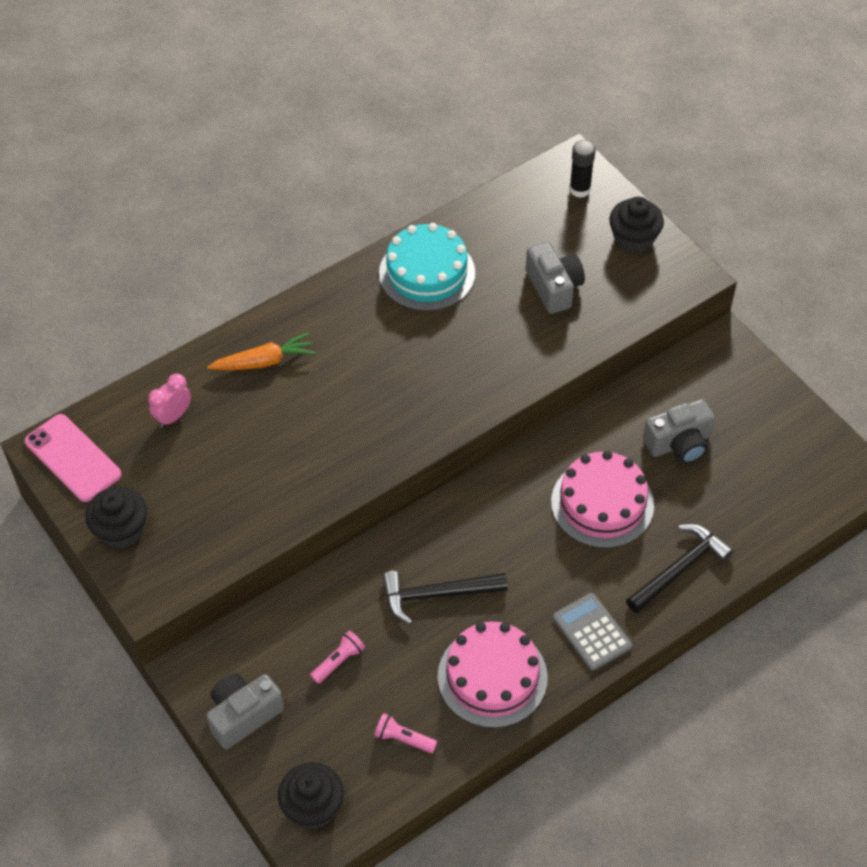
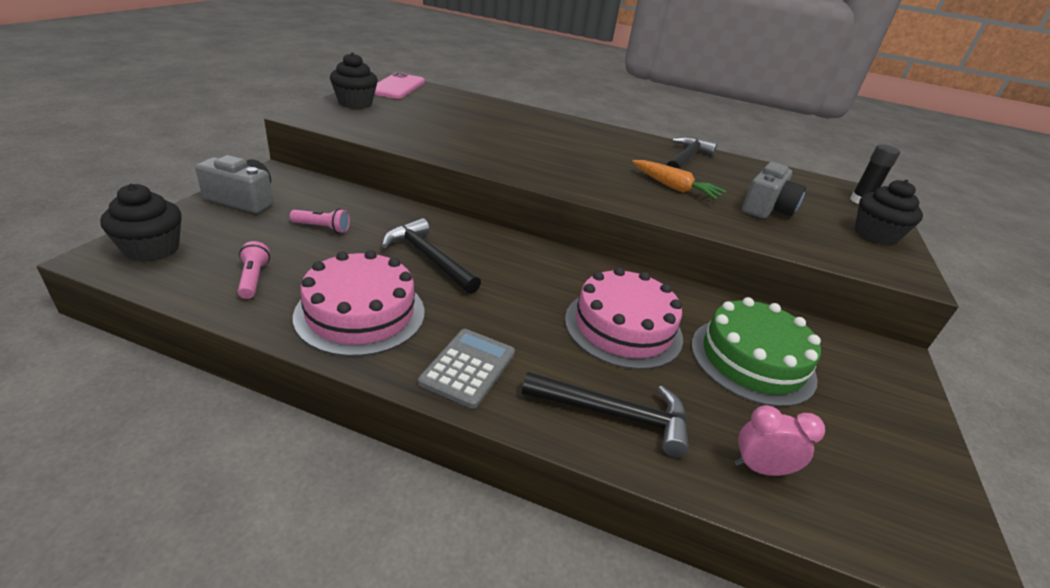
camera: 50 degrees right, 20 degrees down
pink clock [148,374,191,428] -> pink clock moved to [735,405,825,476]
orange carrot [207,332,315,370] -> orange carrot moved to [632,160,726,200]
turquoise cake [379,223,475,311] -> black hammer [666,137,717,169]
grey camera [643,399,715,464] -> green cake [691,297,821,407]

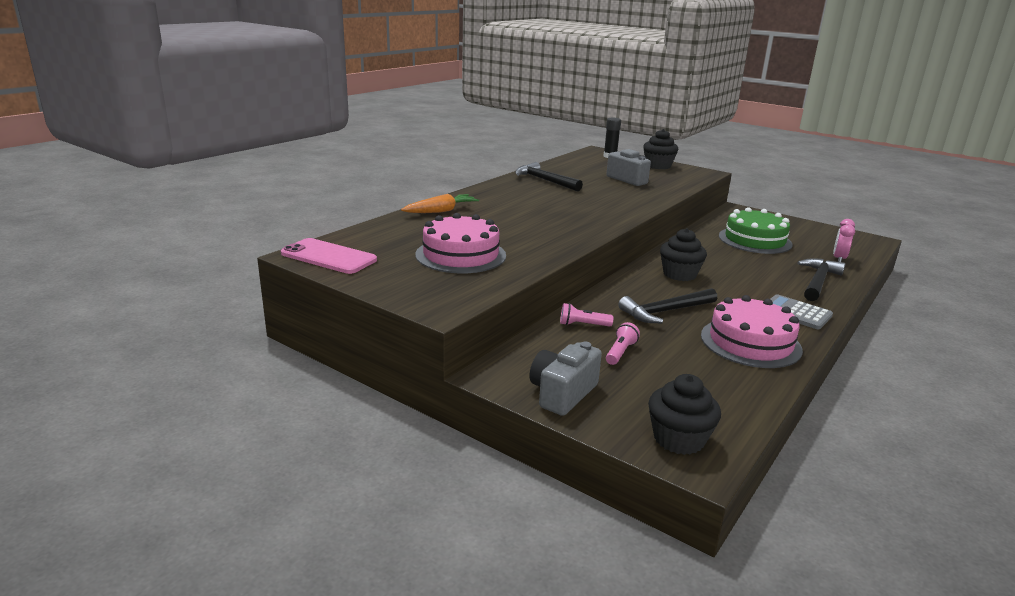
camera: 70 degrees left, 10 degrees down
pink flashlight [237,241,270,299] -> pink flashlight moved to [560,303,614,327]
black cupcake [330,52,378,109] -> black cupcake moved to [660,228,707,281]
pink cake [565,267,683,370] -> pink cake moved to [415,213,506,273]
orange carrot [632,160,726,200] -> orange carrot moved to [401,194,479,213]

